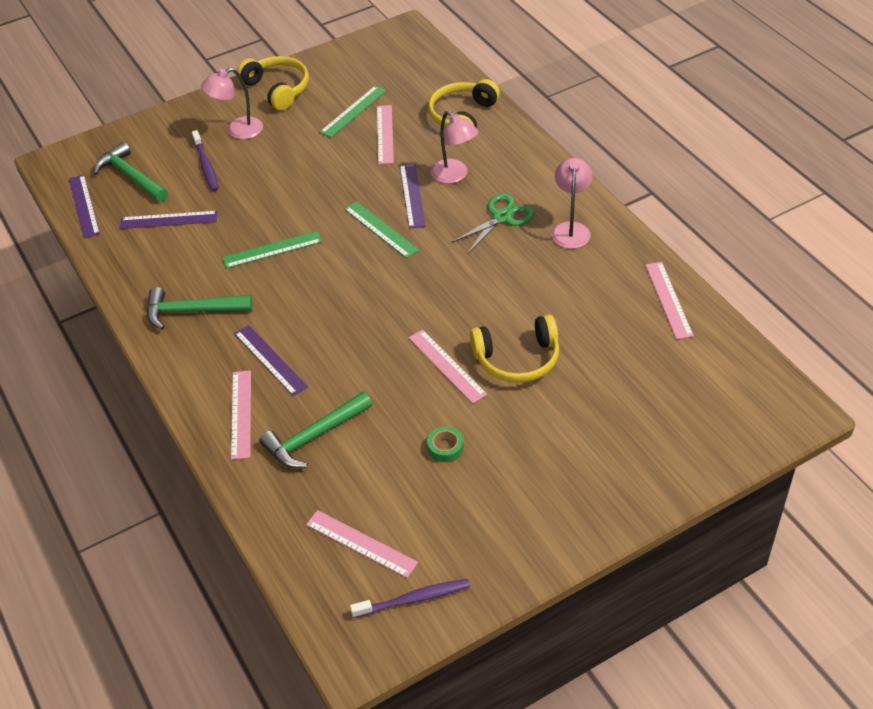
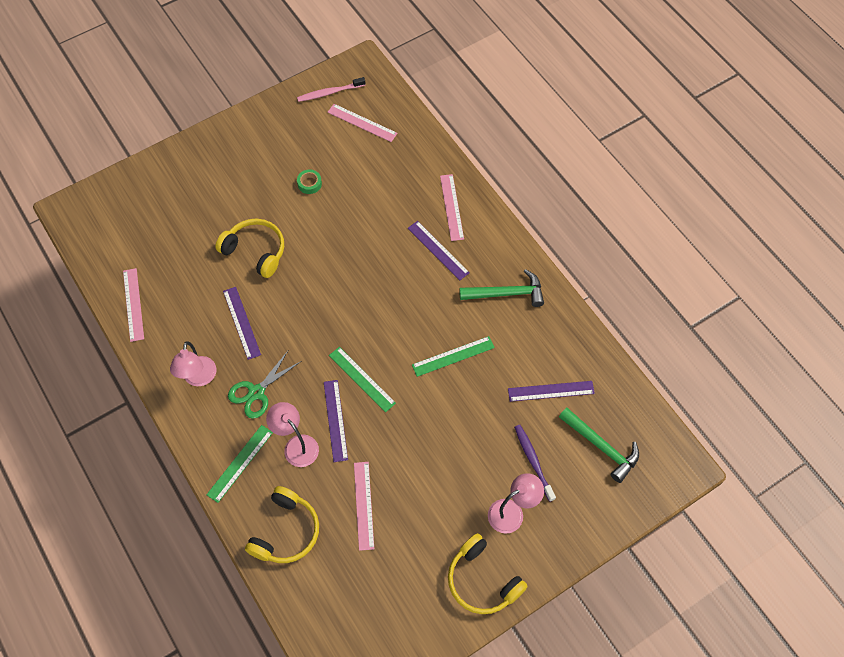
camera: 175 degrees right, 15 degrees up
purple ruler [69,175,100,238] -> purple ruler moved to [223,287,261,360]
green hammer [259,392,372,468] -> none
green ruler [320,86,387,138] -> green ruler moved to [206,425,273,503]
purple toothbrush [350,579,470,618] -> pink toothbrush [297,77,365,102]
pink ruler [408,330,487,404] -> none
yellow headphones [470,315,559,383] -> yellow headphones turned 45 degrees clockwise [215,219,284,278]

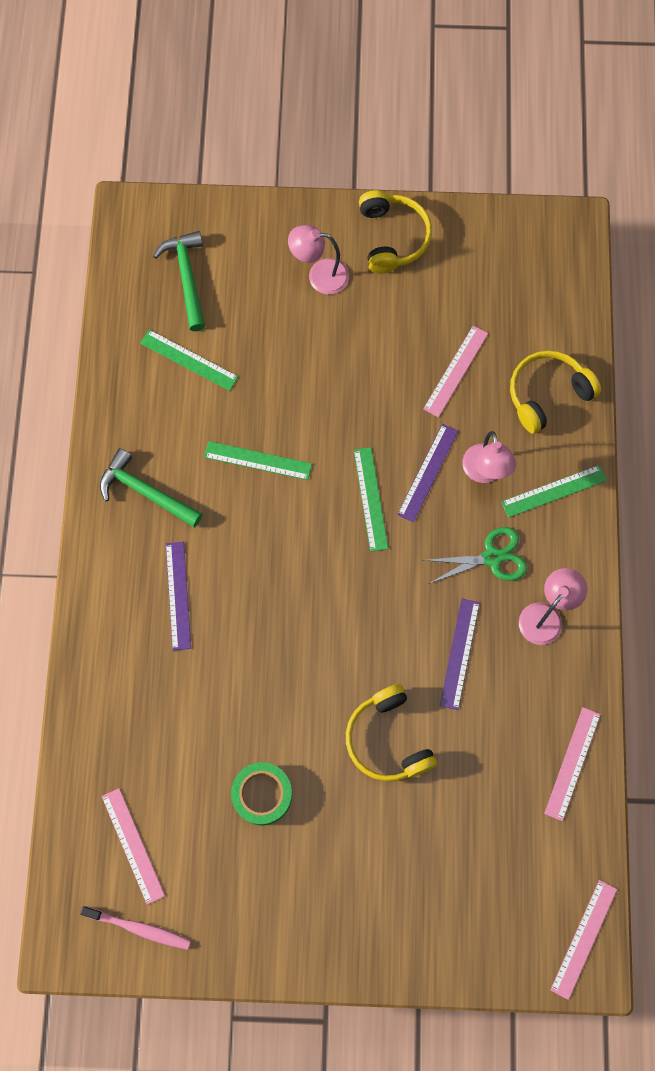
camera: 145 degrees left, 10 degrees up
green tape [297,170,322,194] -> green tape [231,762,292,825], size x1.67
pink ruler [440,174,464,241] -> pink ruler moved to [550,880,617,1000]
purple ruler [508,381,595,402] -> green ruler [140,330,238,391]
purple toothbrush [514,425,556,502] -> none

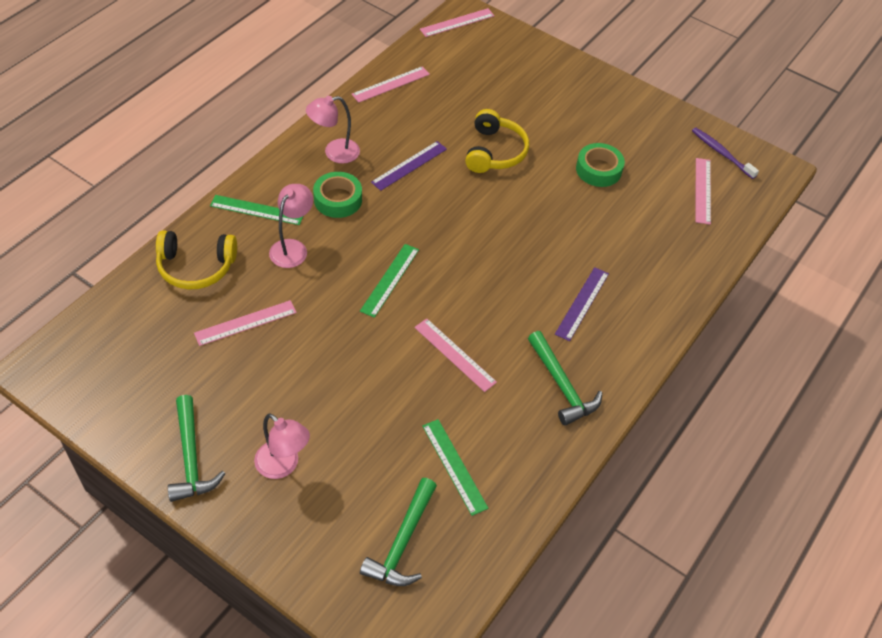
camera: 150 degrees left, 20 degrees down
pink toothbrush [80,906,191,950] -> purple toothbrush [692,128,759,179]
green ruler [204,441,312,480] -> pink ruler [414,318,497,392]
yellow headphones [359,190,432,274] -> green hammer [168,395,226,502]
purple ruler [397,424,458,522] -> none
green scissors [424,527,527,584] -> green tape [313,172,362,218]

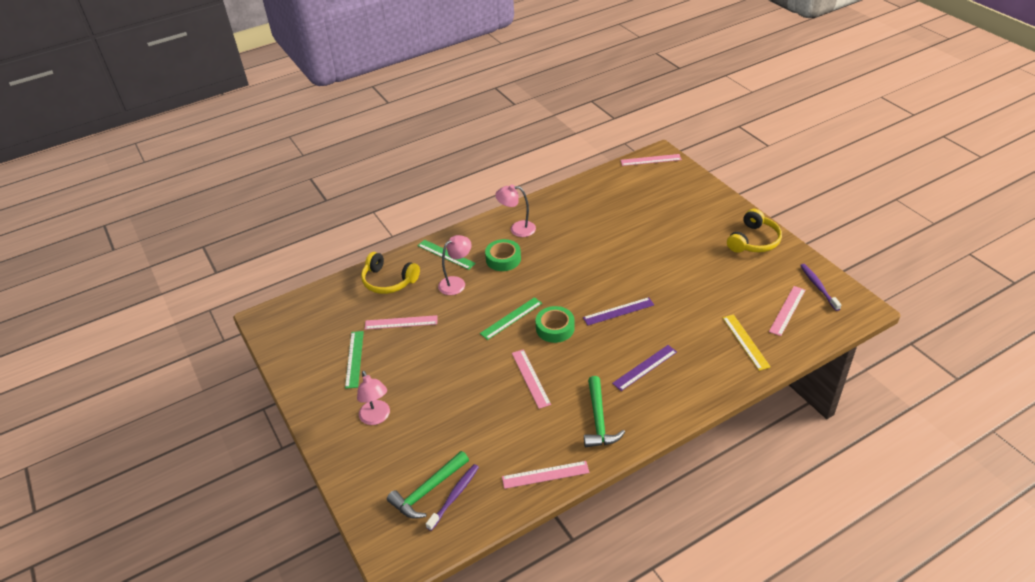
camera: 30 degrees right, 10 degrees down
green hammer [168,395,226,502] -> none
pink ruler [352,66,430,103] -> pink ruler moved to [502,461,590,489]
purple ruler [371,141,447,191] -> purple ruler moved to [583,297,654,326]
green ruler [422,419,488,516] -> green ruler moved to [345,331,364,389]
yellow headphones [465,109,529,173] -> yellow headphones moved to [727,209,782,253]
green tape [576,143,625,187] -> green tape moved to [536,306,574,343]
none -> purple toothbrush [426,464,479,531]
none -> yellow ruler [723,314,771,371]

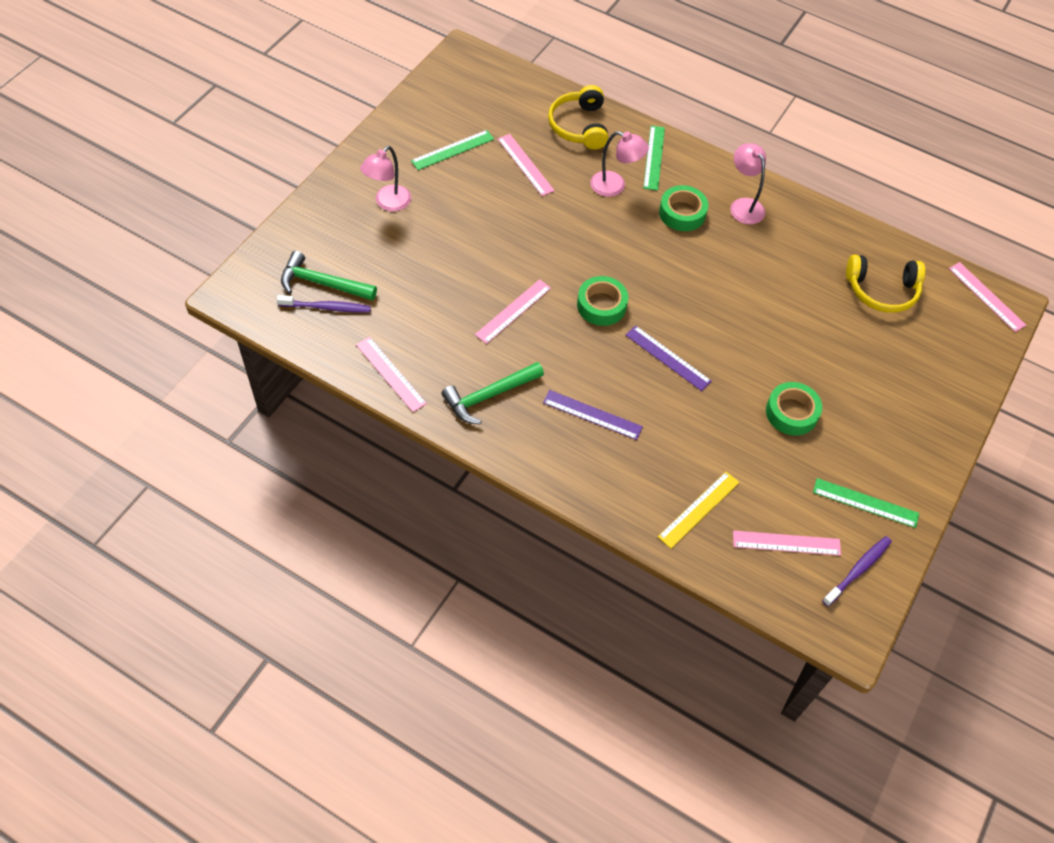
camera: 55 degrees right, 15 degrees up
green ruler [480,297,542,340] -> green ruler moved to [813,478,919,528]
yellow headphones [727,209,782,253] -> yellow headphones moved to [846,254,925,313]
none -> green tape [766,382,822,436]

